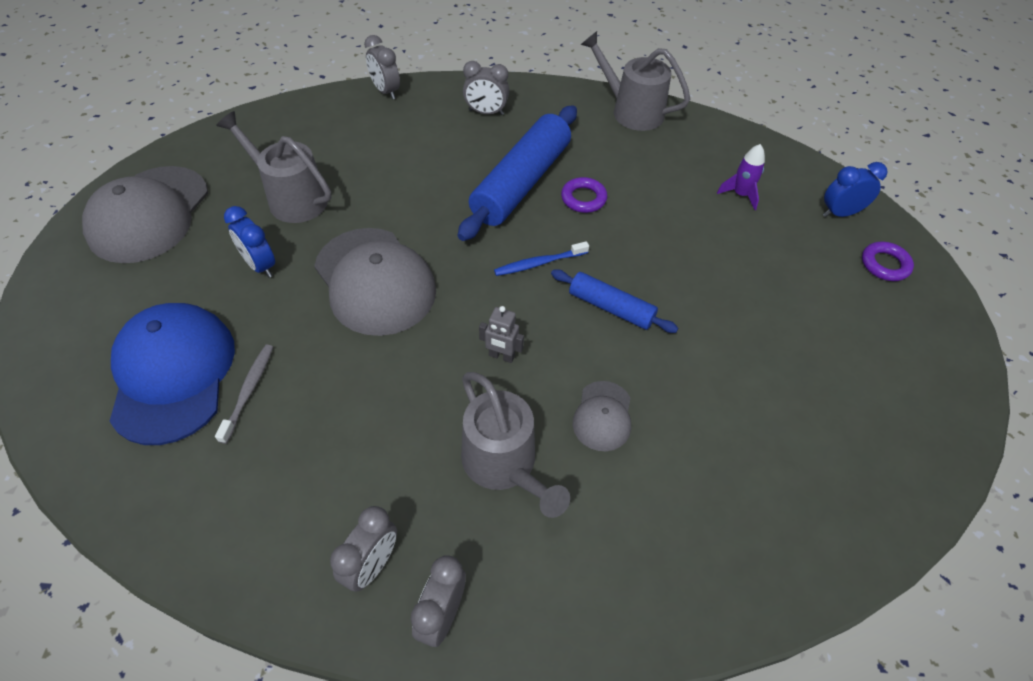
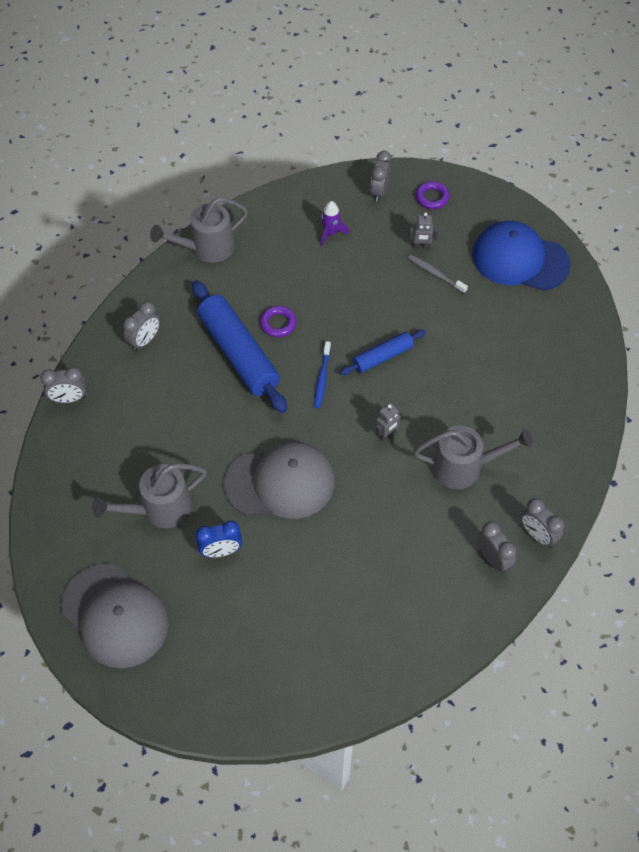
camera: 60 degrees left, 5 degrees up
blue cap [109,303,235,445] -> blue cap moved to [472,221,571,291]
grey toothbrush [215,345,273,444] -> grey toothbrush moved to [407,254,468,293]
grey cap [573,381,631,451] -> none
blue clock [823,162,888,217] -> grey clock [370,151,391,202]
none -> grey robot [409,212,438,249]

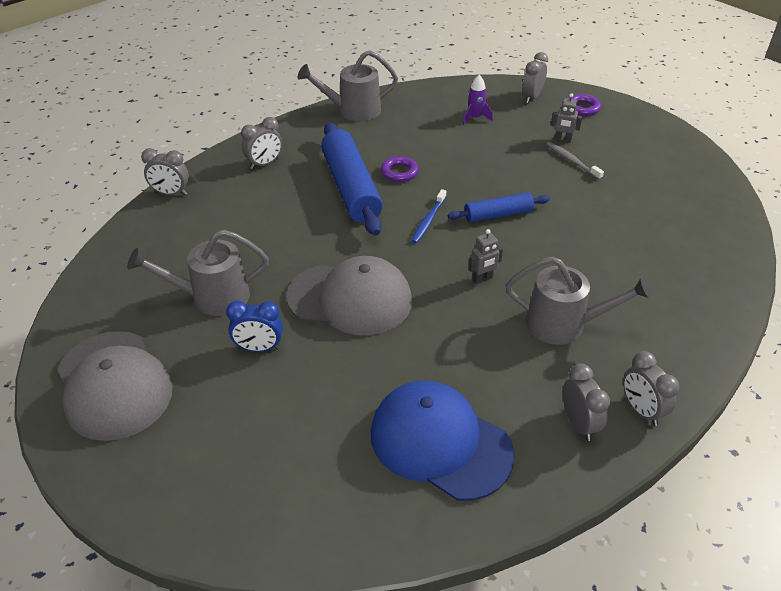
camera: 15 degrees right, 15 degrees down
blue cap [472,221,571,291] -> blue cap moved to [371,381,515,501]

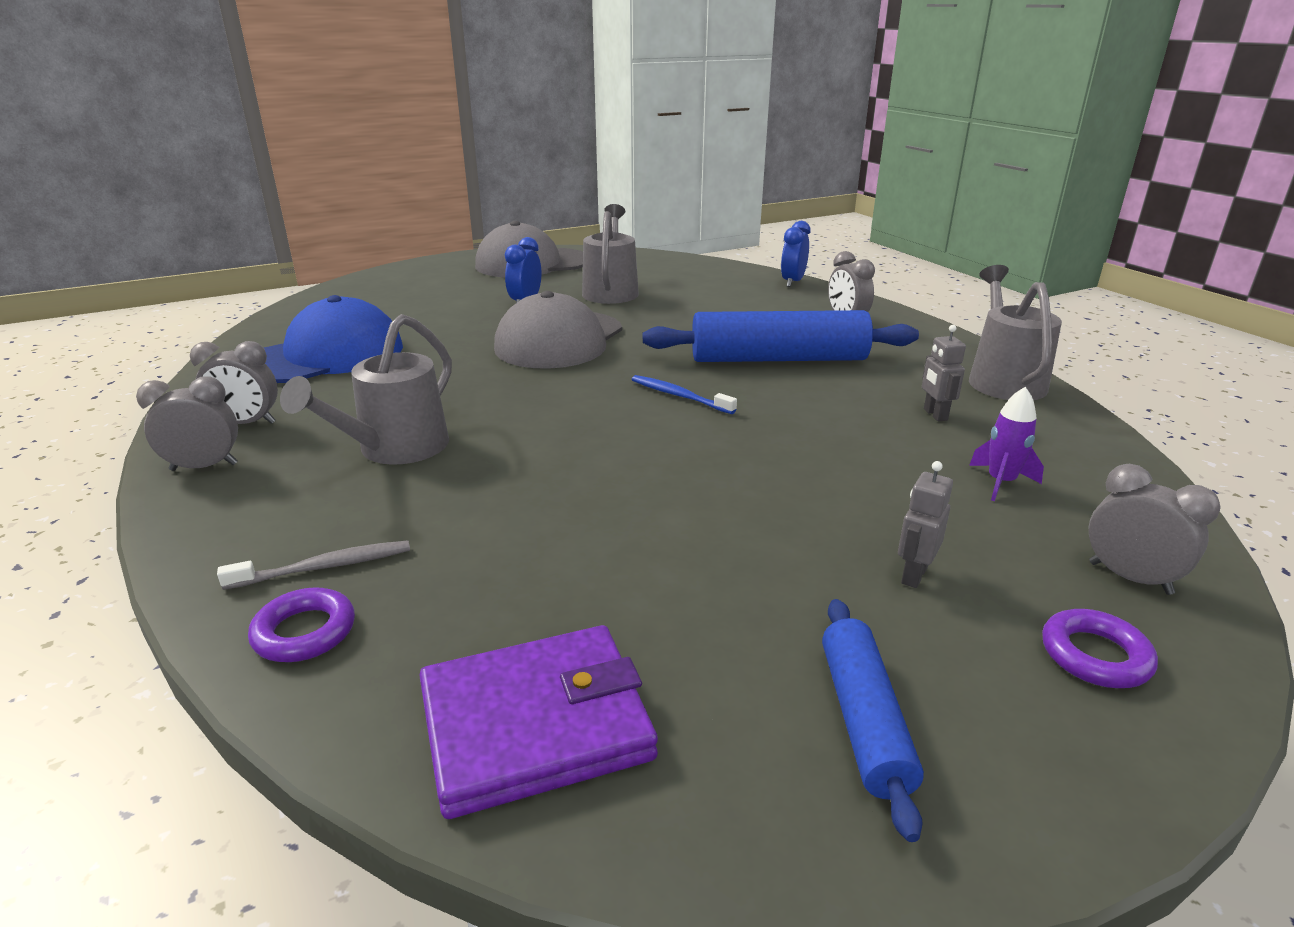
camera: 105 degrees right, 15 degrees down
grey clock [141,148,189,195] -> blue clock [781,221,811,287]
purple ring [381,156,419,182] -> purple ring moved to [248,587,355,662]
blue rolling pin [448,192,550,222] -> blue rolling pin moved to [822,599,924,842]
grey robot [469,229,503,284] -> grey robot moved to [922,325,966,422]
grey toothbrush [546,142,604,180] -> grey toothbrush moved to [217,540,410,590]
none -> purple wallet [419,625,658,819]

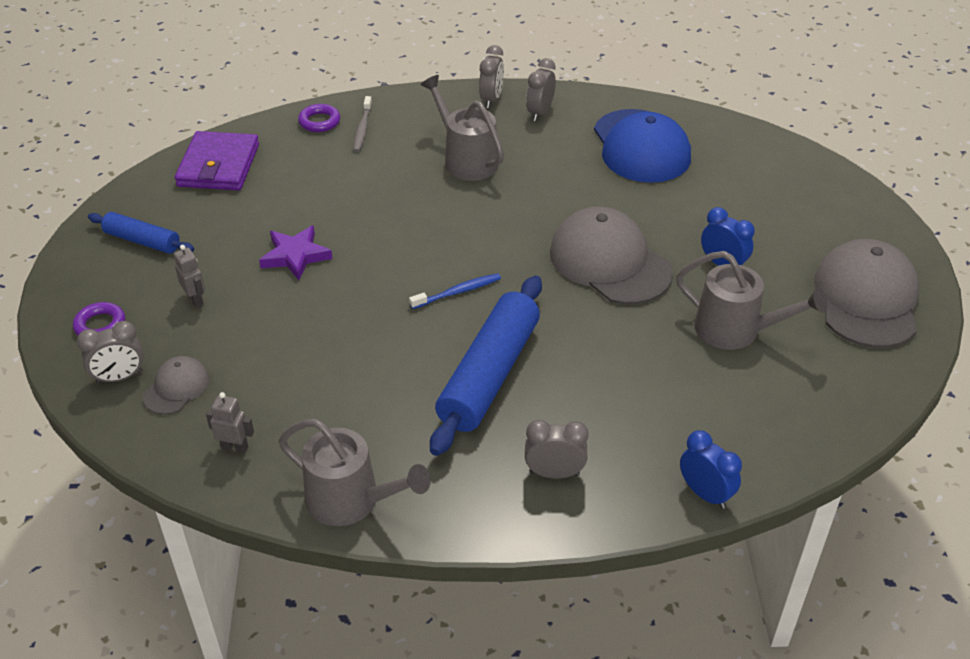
camera: 115 degrees right, 15 degrees up
grey robot [922,325,966,422] -> grey robot moved to [206,392,254,454]
purple rocket [969,387,1044,501] -> none
none -> grey cap [142,356,209,415]
none -> purple star [259,225,333,280]

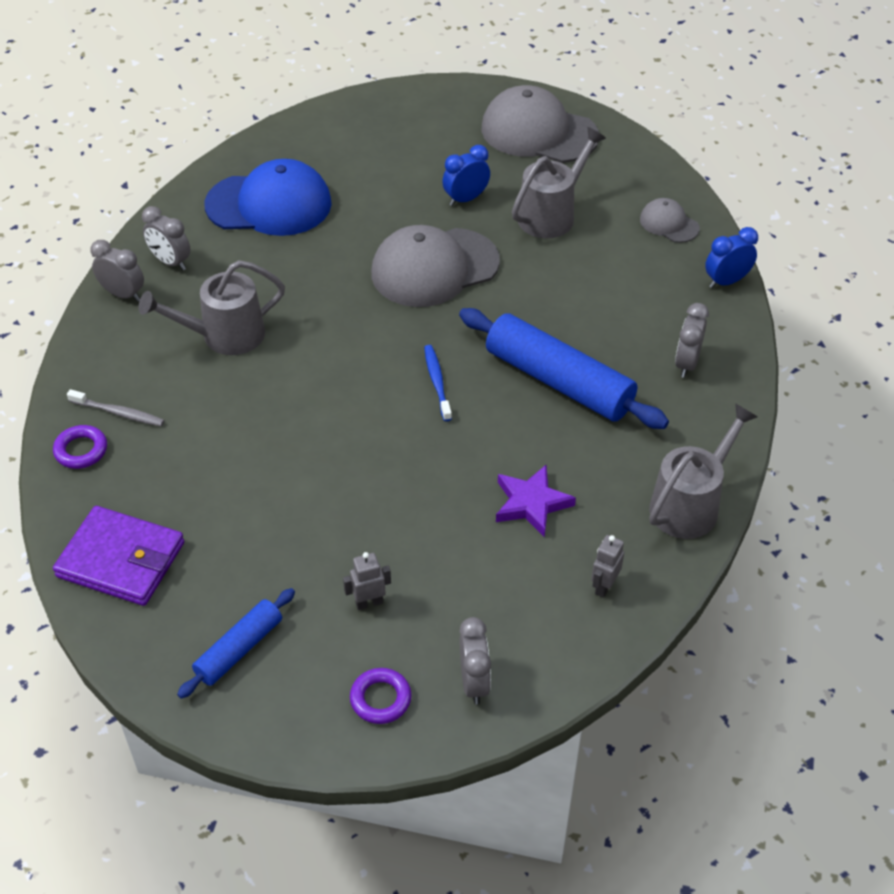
camera: 75 degrees left, 5 degrees up
grey cap [142,356,209,415] -> grey cap moved to [640,198,700,243]
purple star [259,225,333,280] -> purple star moved to [496,465,576,537]

